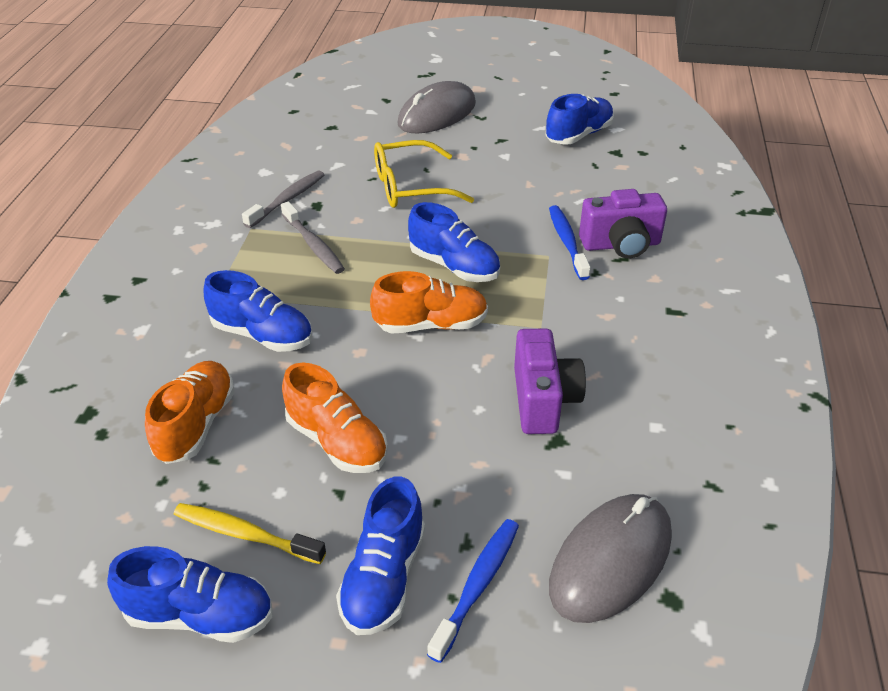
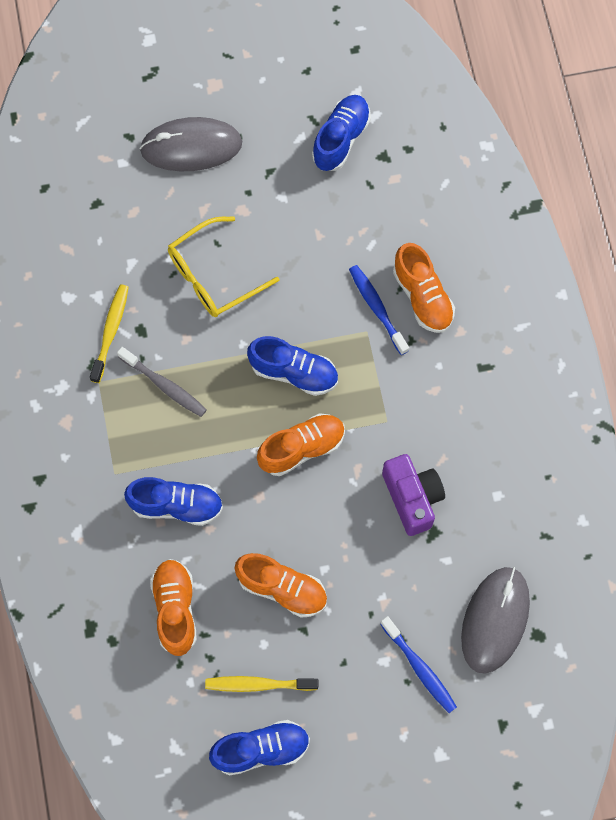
camera: 20 degrees left, 30 degrees up
grey toothbrush [242,170,324,228] -> yellow toothbrush [90,284,129,383]
blue shoe [336,477,425,635] -> none
grey mouse [397,81,476,134] -> grey mouse turned 60 degrees clockwise [140,117,242,171]
blue toothbrush [427,519,519,663] -> blue toothbrush turned 135 degrees clockwise [380,616,457,713]
purple camera [579,189,667,258] -> orange shoe [393,243,455,333]

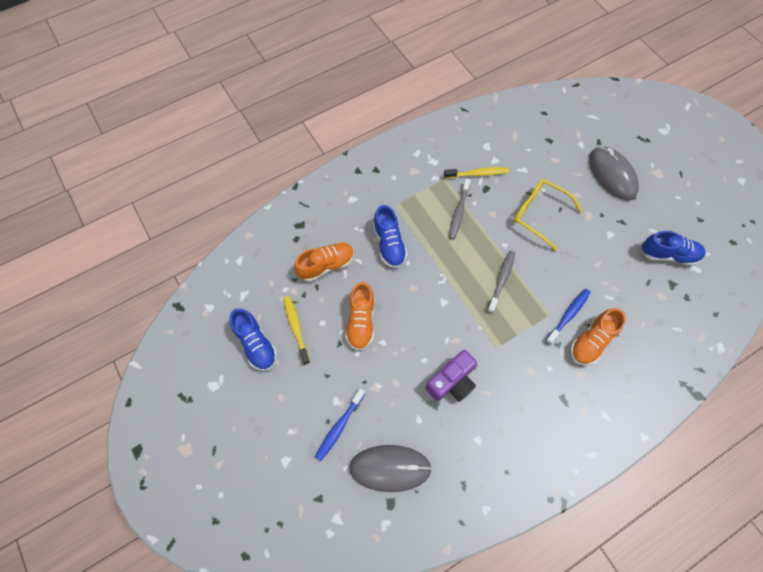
camera: 70 degrees right, 5 degrees down
blue shoe [247,336,338,396] -> grey toothbrush [487,251,515,314]
orange shoe [257,413,345,476] -> none

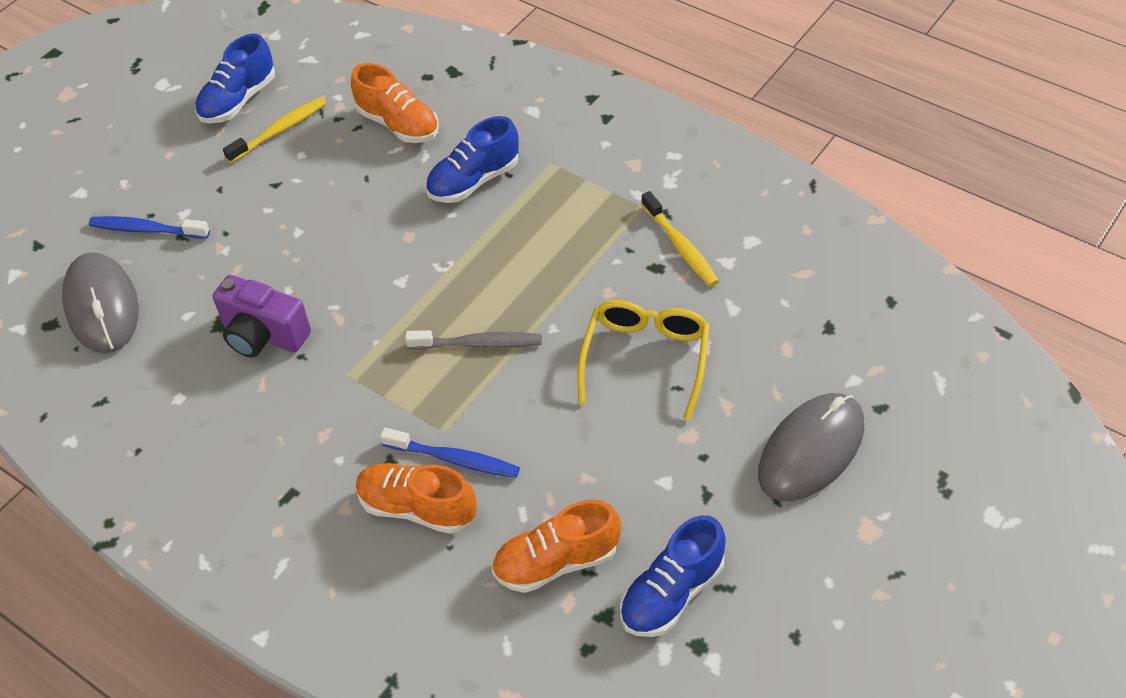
camera: 70 degrees right, 15 degrees down
orange shoe [345,282,375,351] -> orange shoe moved to [492,500,621,593]
grey toothbrush [449,178,471,239] -> none
blue shoe [641,231,706,266] -> blue shoe turned 60 degrees clockwise [620,515,726,637]

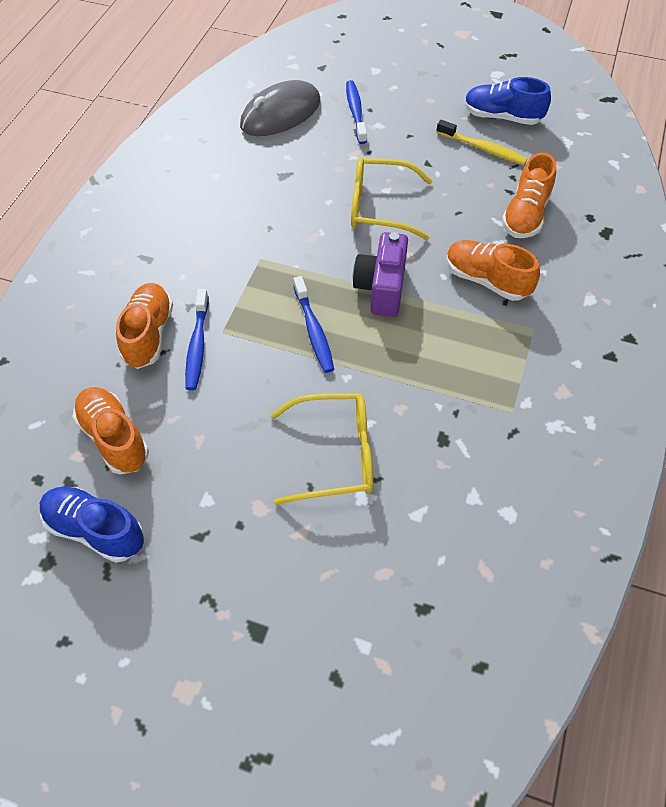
camera: 70 degrees right, 5 degrees up
purple camera [213,275,311,358] -> purple camera moved to [353,232,408,317]
grey toothbrush [405,330,542,350] -> blue toothbrush [293,276,334,373]
blue shoe [425,116,519,203] -> orange shoe [446,240,540,301]
yellow toothbrush [641,191,719,287] -> none
grey mouse [758,393,864,501] -> none
none -> yellow glasses [351,157,433,240]

